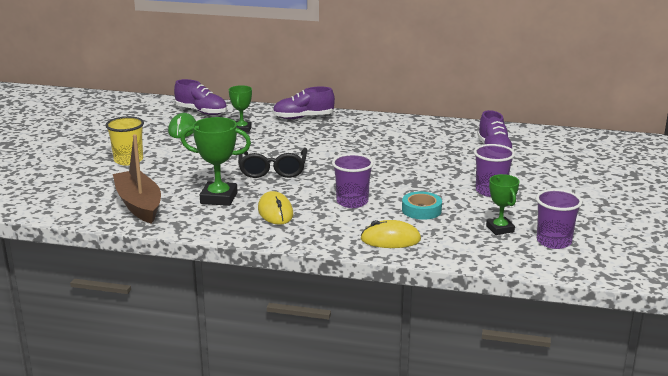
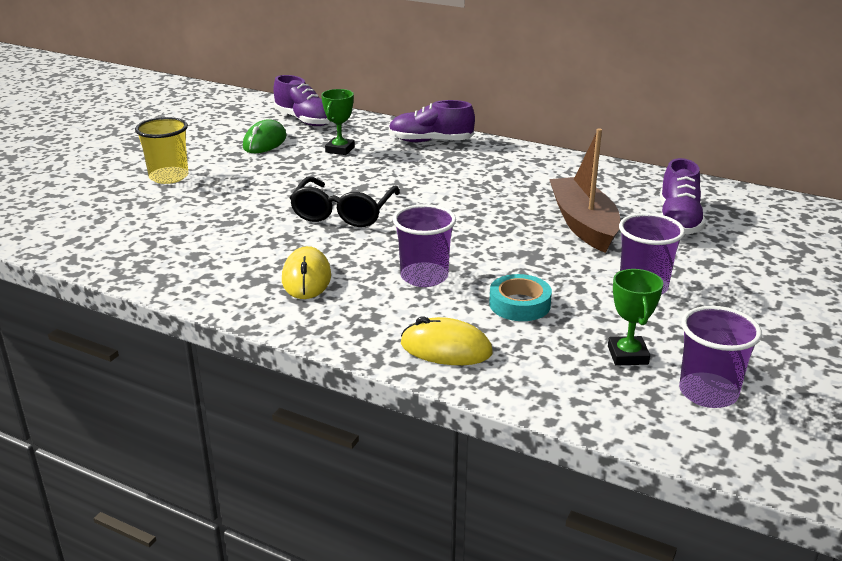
camera: 15 degrees right, 5 degrees up
brown boat [113,134,161,224] -> brown boat moved to [549,128,620,253]
green trophy [181,117,251,206] -> none

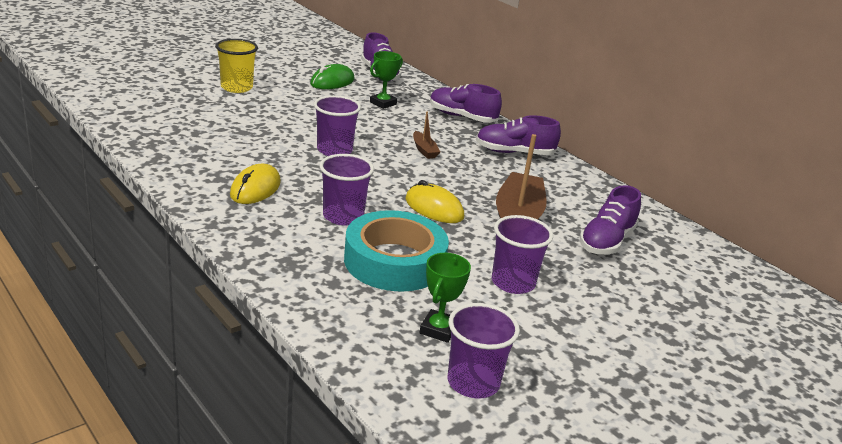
camera: 20 degrees right, 0 degrees up
black glasses [290,177,400,227] -> purple cup [314,95,361,156]
yellow mouse [401,316,493,365] -> yellow mouse moved to [405,180,464,223]
turquoise tape [489,274,552,321] -> turquoise tape [344,210,449,292], size x1.88
none -> brown boat [413,112,440,159]
none -> purple shoe [476,115,561,155]

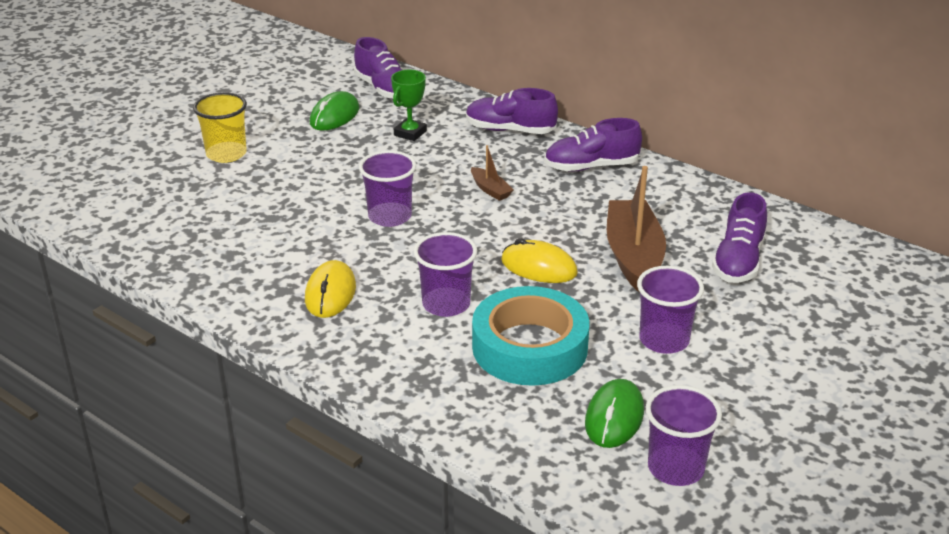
camera: 10 degrees left, 5 degrees up
green trophy [419,253,471,343] -> green mouse [585,379,644,448]

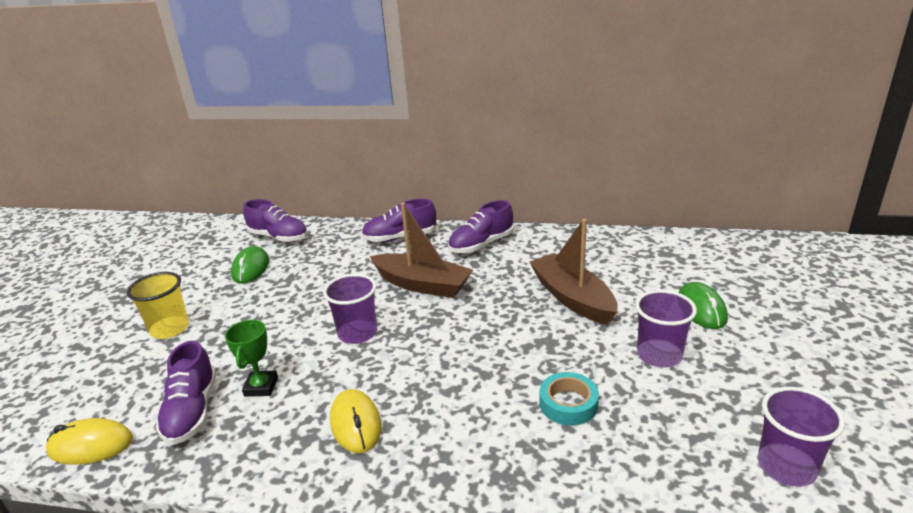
camera: 25 degrees left, 5 degrees down
green trophy [391,70,427,141] -> green trophy moved to [225,319,278,397]
purple cup [414,232,477,317] -> none
brown boat [471,145,513,201] -> brown boat [369,203,473,298], size x2.18
turquoise tape [472,286,589,386] -> turquoise tape [539,372,599,426], size x0.53
yellow mouse [501,238,578,283] -> yellow mouse moved to [46,418,133,465]
green mouse [585,379,644,448] -> green mouse moved to [678,282,728,329]
purple shoe [712,192,767,283] -> purple shoe moved to [156,341,217,445]

